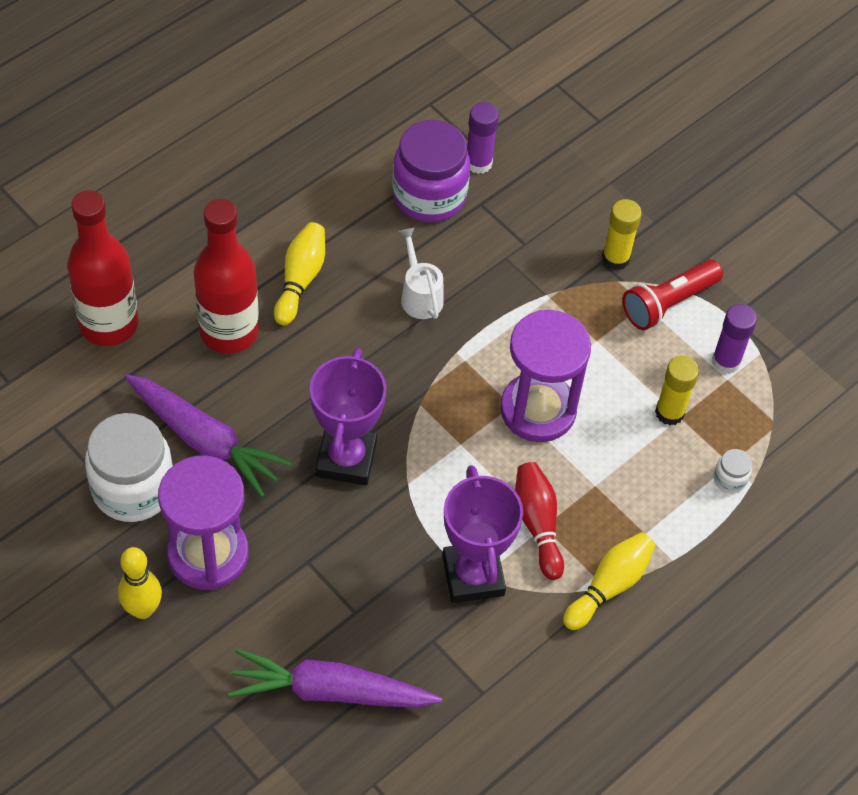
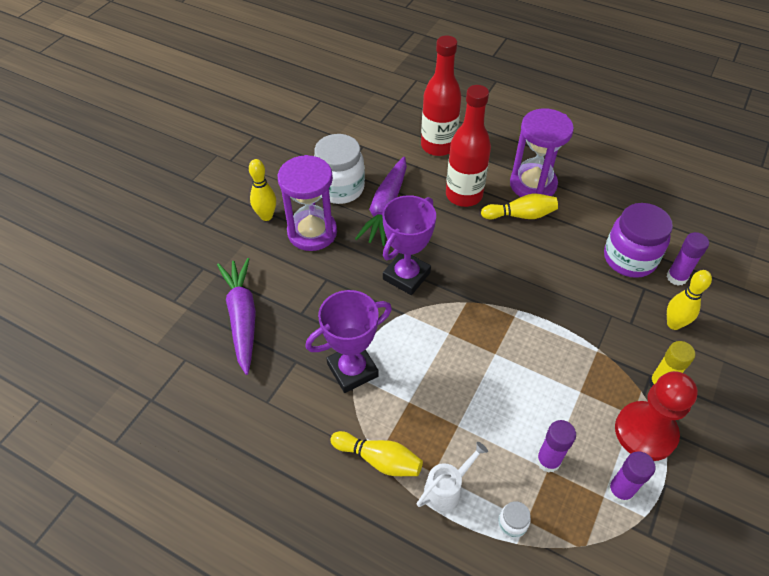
camera: 75 degrees right, 5 degrees down
purple trophy [309,348,386,485] -> purple trophy turned 45 degrees counterclockwise [382,195,436,295]
white watering can [399,228,444,319] -> white watering can moved to [417,442,488,511]
purple hourglass [500,310,591,442] -> purple hourglass moved to [510,108,574,197]
red bowling pin [515,462,564,580] -> none
red flashlight [622,260,723,330] -> red pawn [615,371,698,461]
yellow glue stick [655,356,699,425] -> purple glue stick [536,420,576,473]
none -> yellow bowling pin [667,270,712,330]

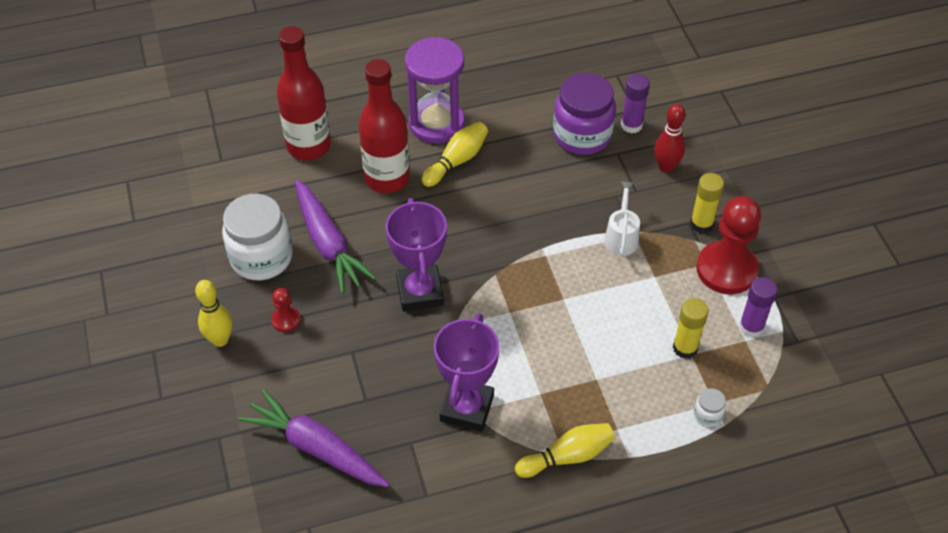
camera: 45 degrees left, 0 degrees up
purple hourglass [277,155,337,251] -> red pawn [271,288,301,332]
white watering can [417,442,488,511] -> white watering can moved to [604,182,640,256]
purple glue stick [536,420,576,473] -> yellow glue stick [673,298,708,359]
yellow bowling pin [667,270,712,330] -> red bowling pin [654,104,685,173]

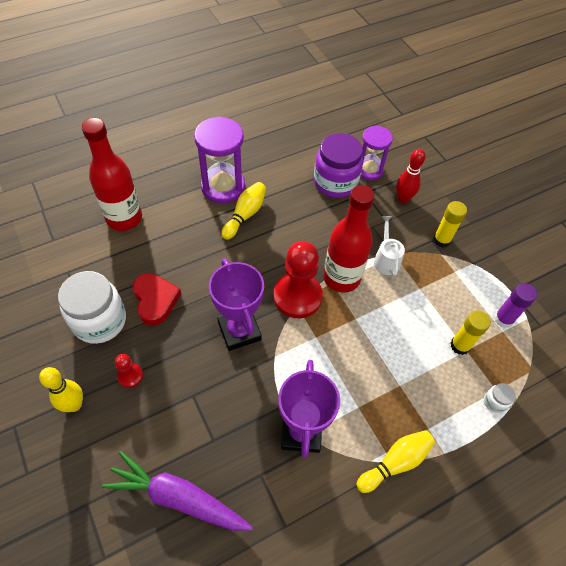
camera: 15 degrees left, 5 degrees up
purple carrot [295,180,376,294] -> red heart [132,273,181,326]
red bottle [359,59,410,193] -> red bottle moved to [323,185,375,293]
purple glue stick [621,74,650,134] -> purple hourglass [360,126,393,180]
red pawn [696,196,761,294] -> red pawn moved to [273,241,323,318]

